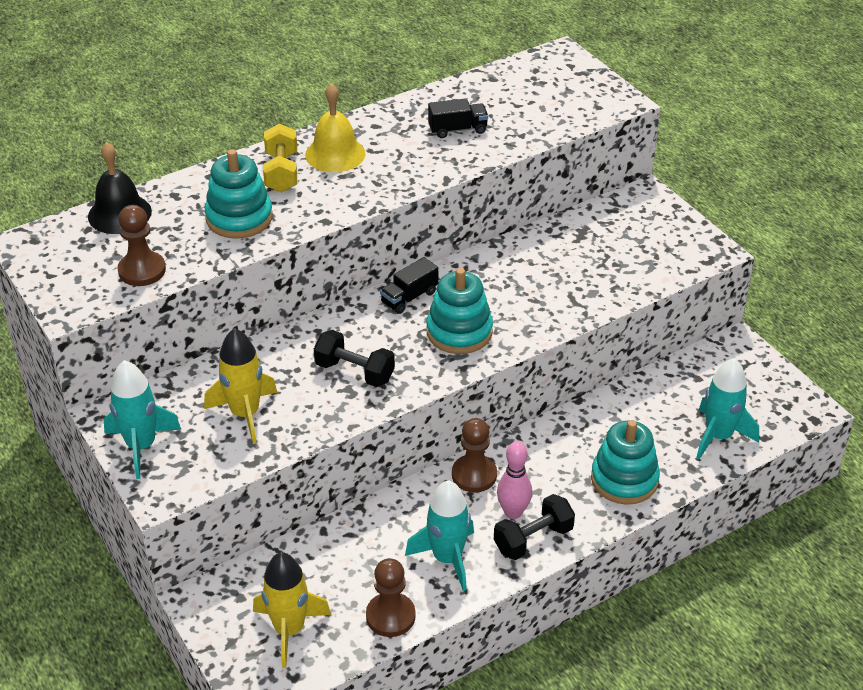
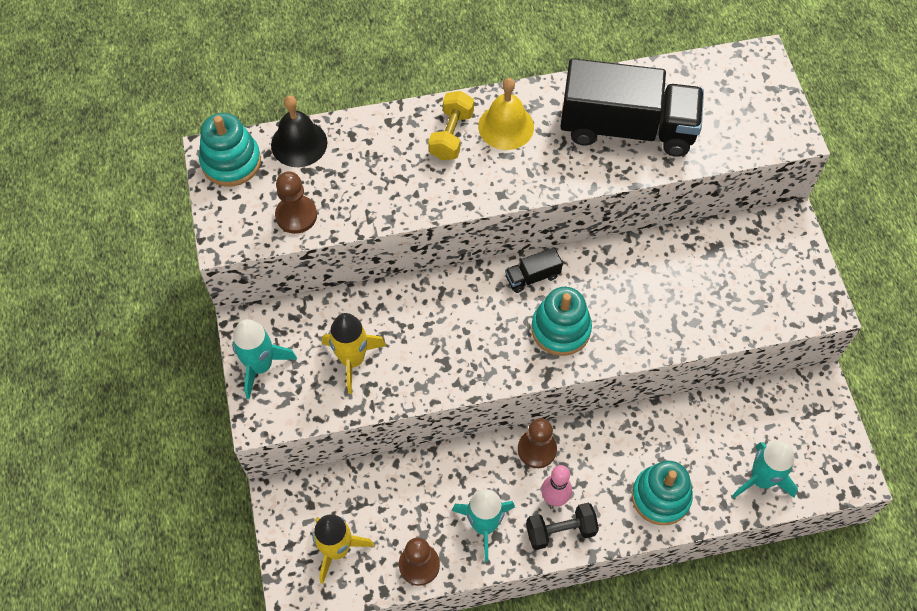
camera: 20 degrees right, 20 degrees up
turquoise stacking toy [205,149,273,239] -> turquoise stacking toy moved to [199,113,261,187]
black dumbbell [314,330,395,387] -> none
black truck [428,98,488,138] -> black truck [560,58,704,157], size x2.46

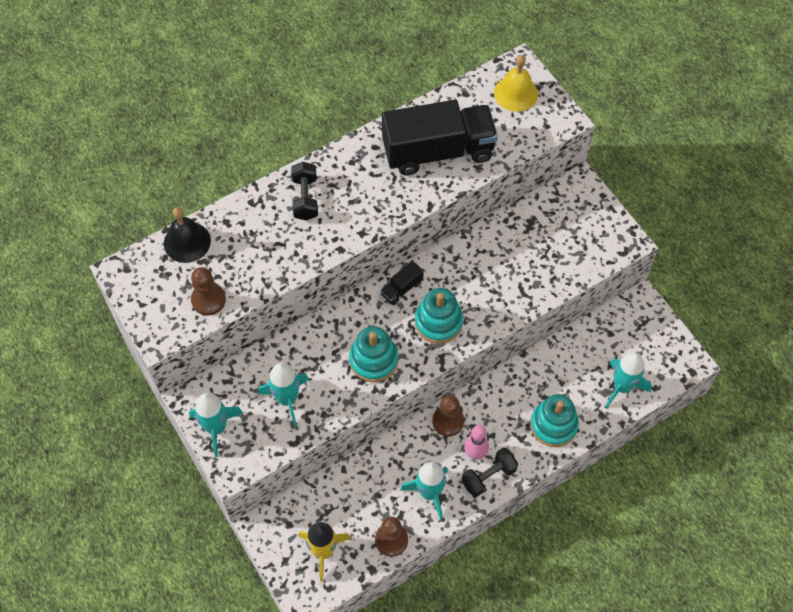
camera: 20 degrees left, 0 degrees up
turquoise stacking toy [199,113,261,187] -> turquoise stacking toy moved to [349,326,398,382]
yellow rocket [322,313,386,394] -> turquoise rocket [258,363,309,426]
yellow dumbbell [428,91,474,160] -> black dumbbell [291,162,318,220]
yellow bell [478,78,534,150] -> yellow bell moved to [494,55,538,112]

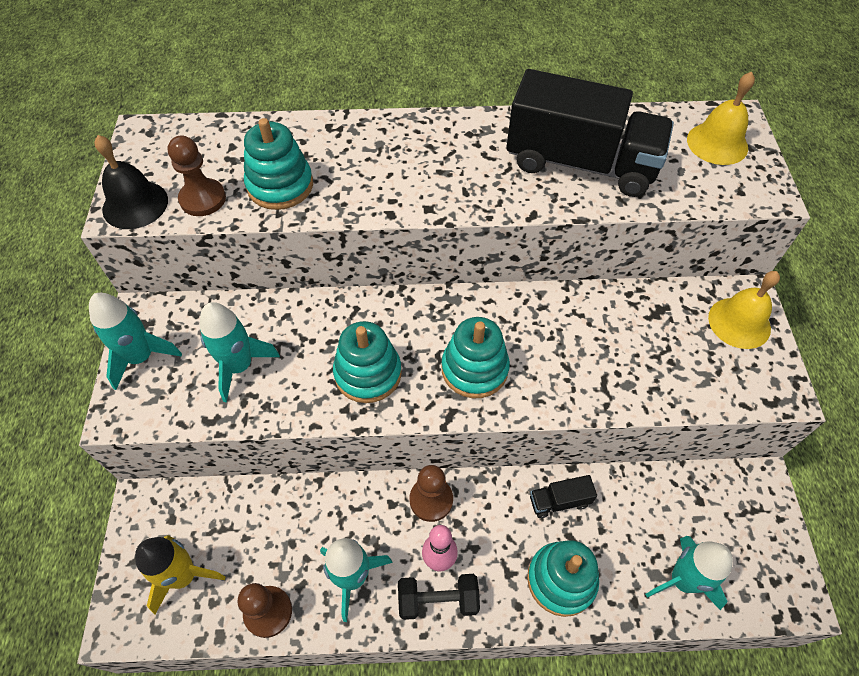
camera: 30 degrees right, 5 degrees down
black bell [164,207,211,263] -> black bell moved to [94,135,168,229]
black dumbbell [291,162,318,220] -> none
black truck [381,261,424,305] -> black truck moved to [530,475,597,518]
none -> turquoise stacking toy [244,118,313,210]
none -> yellow bell [708,271,780,349]

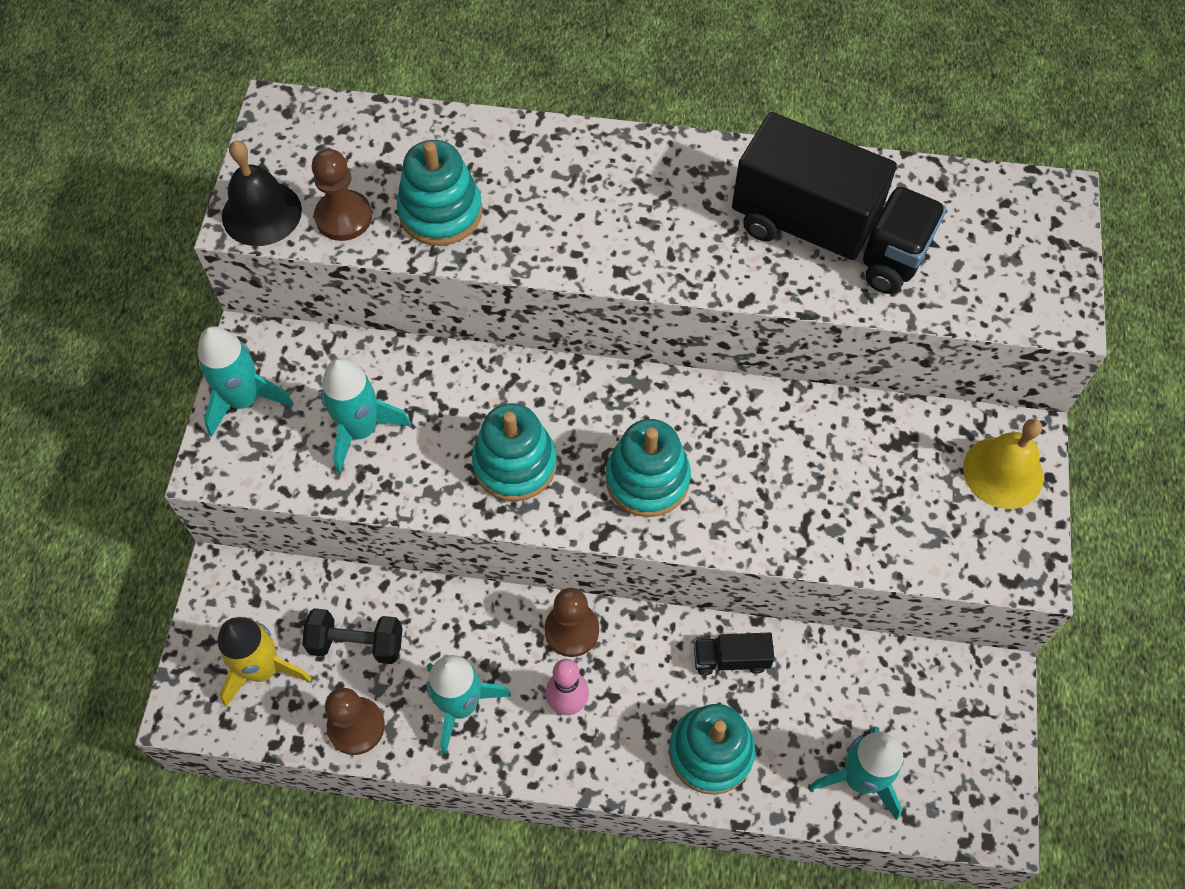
camera: 10 degrees right, 5 degrees up
black dumbbell [398,574,480,620] -> black dumbbell moved to [302,608,403,664]
yellow bell [687,72,755,165] -> none

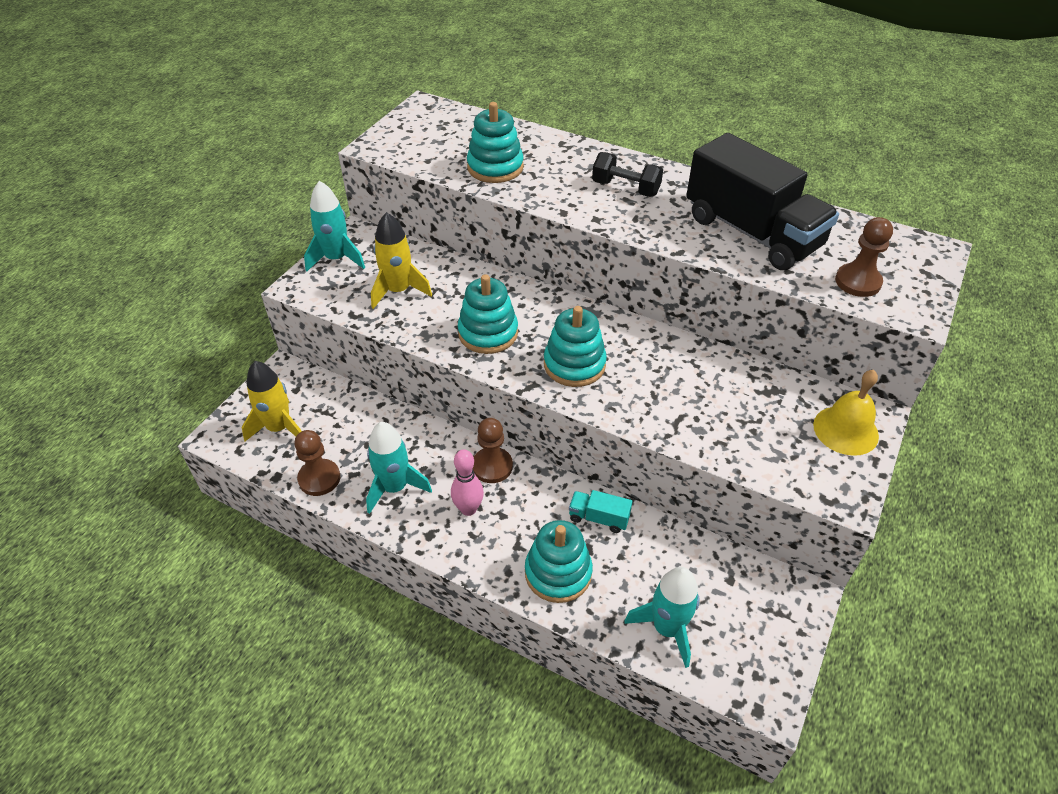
camera: 20 degrees right, 15 degrees down
black bell [222,141,302,246] -> none
black dumbbell [302,608,403,664] -> black dumbbell moved to [592,152,663,197]
brown pawn [312,149,372,241] -> brown pawn moved to [835,217,893,297]
turquoise rocket [321,358,411,473] -> yellow rocket [371,212,432,309]
black truck [694,633,774,676] -> turquoise truck [569,490,632,533]

